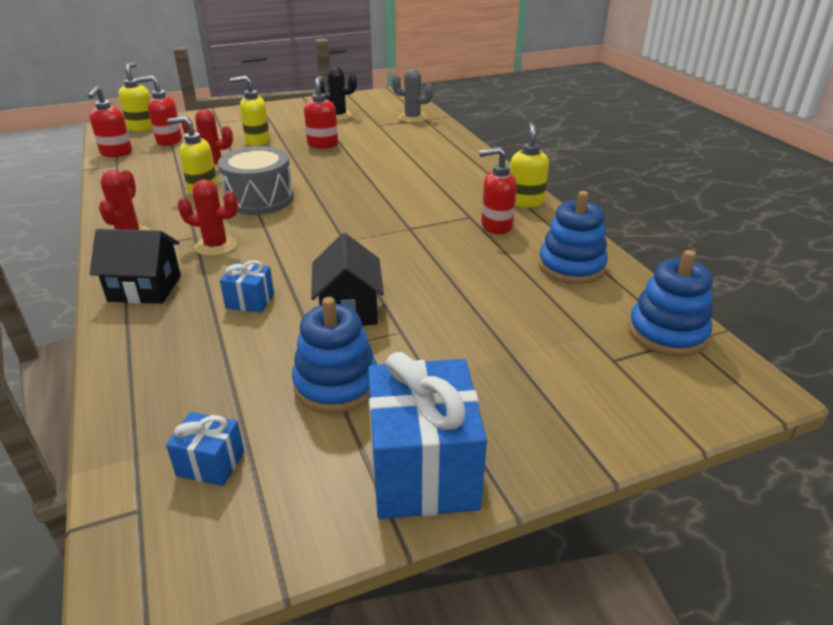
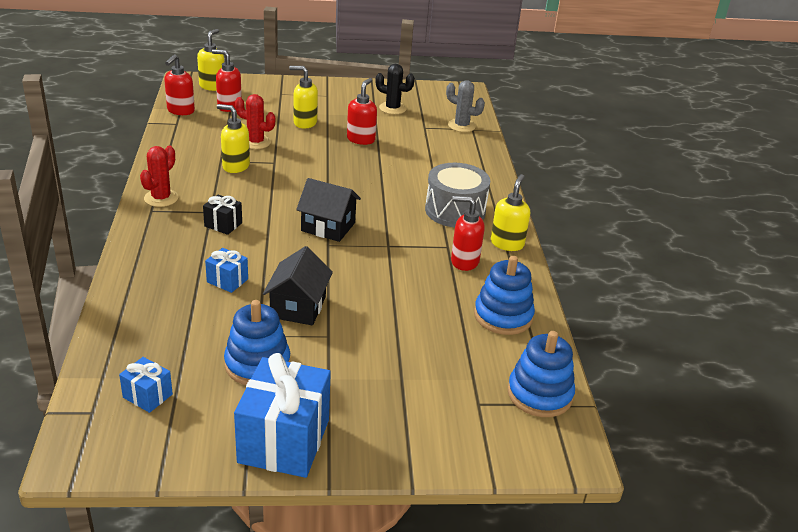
camera: 15 degrees right, 0 degrees up
black house [90,229,181,304] -> black house moved to [296,178,361,242]
red cactus [177,179,238,256] -> black gift [203,195,242,235]
grey drum [218,146,294,215] -> grey drum moved to [425,163,490,228]

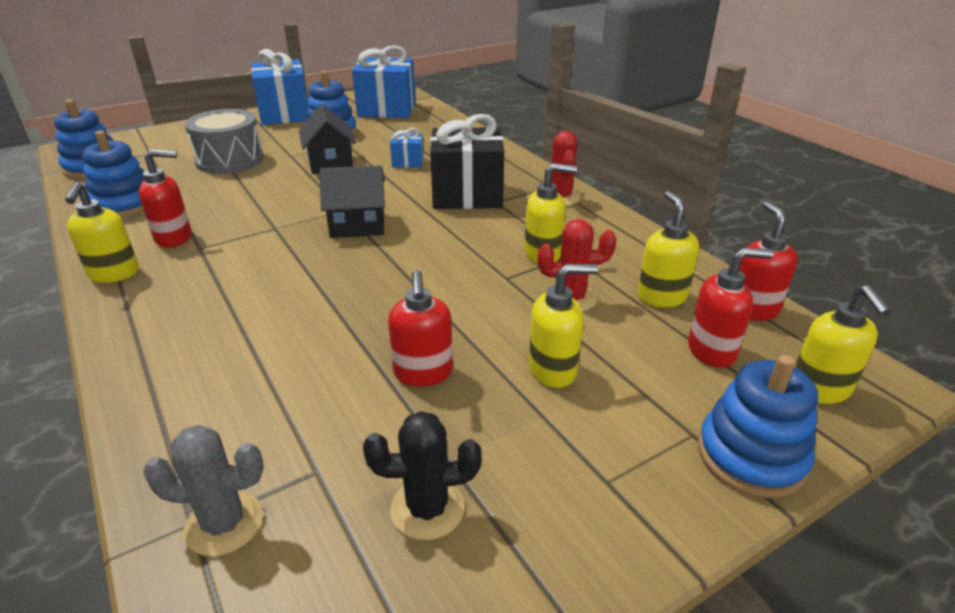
camera: 155 degrees right, 0 degrees up
blue gift [119,357,173,413] -> blue gift [352,45,416,118], size x2.10
black gift [203,195,242,235] -> black gift [430,114,504,209], size x2.10
grey drum [425,163,490,228] -> grey drum moved to [185,109,264,174]
none -> yellow soap dispenser [638,191,699,307]
none -> blue stacking toy [698,355,818,498]

